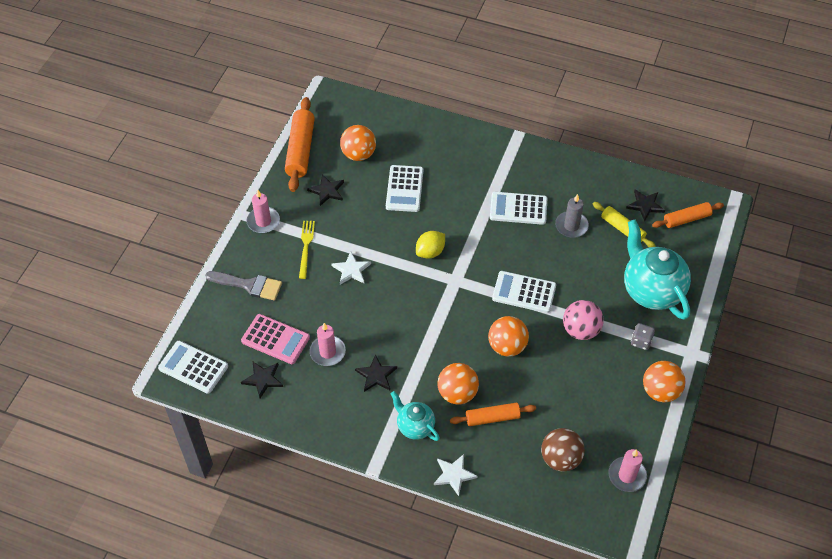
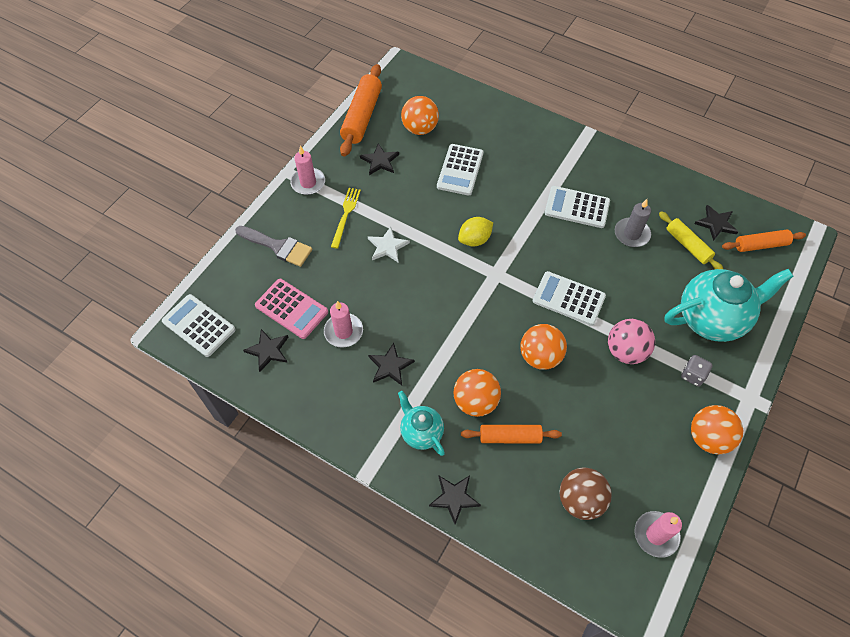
camera: 10 degrees right, 5 degrees up
white star [434,454,478,496] -> black star [429,475,481,524]
turquoise teapot [624,220,691,320] -> turquoise teapot turned 90 degrees clockwise [664,269,794,342]

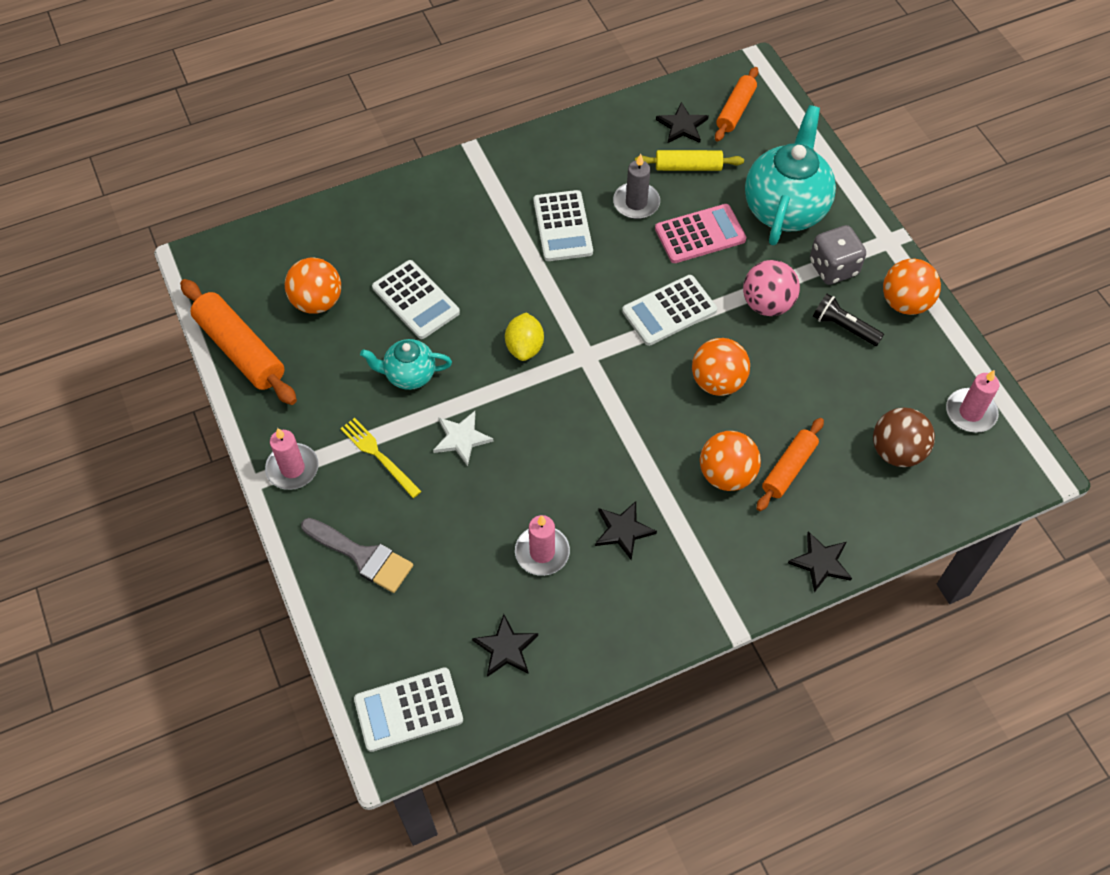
camera: 55 degrees left, 0 degrees up
grey brush [235,226,312,267] -> grey brush turned 60 degrees clockwise [301,518,413,593]
pink calculator [255,279,328,339] -> pink calculator moved to [655,204,746,263]
black star [360,143,399,175] -> none
turquoise teapot [398,391,445,456] -> turquoise teapot moved to [360,339,452,390]
white calculator [545,186,610,228] -> white calculator turned 60 degrees counterclockwise [533,190,593,261]
grey dice [681,355,713,386] -> grey dice [810,225,866,285], size x1.59
none -> black flashlight [813,294,884,346]

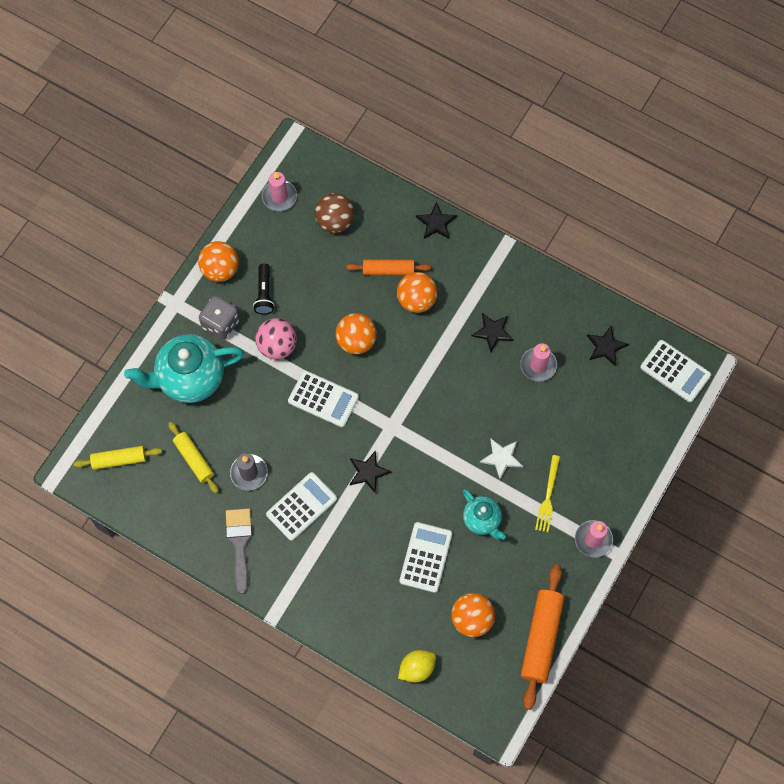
camera: 125 degrees left, 10 degrees up
grey brush [301,518,413,593] -> grey brush moved to [226,508,252,594]
yellow lemon [505,313,544,361] -> yellow lemon moved to [398,650,436,683]
pink calculator [655,204,746,263] -> none
black star [656,102,709,143] -> black star moved to [350,451,391,493]
orange rolling pin [715,67,758,142] -> yellow rolling pin [74,446,162,470]

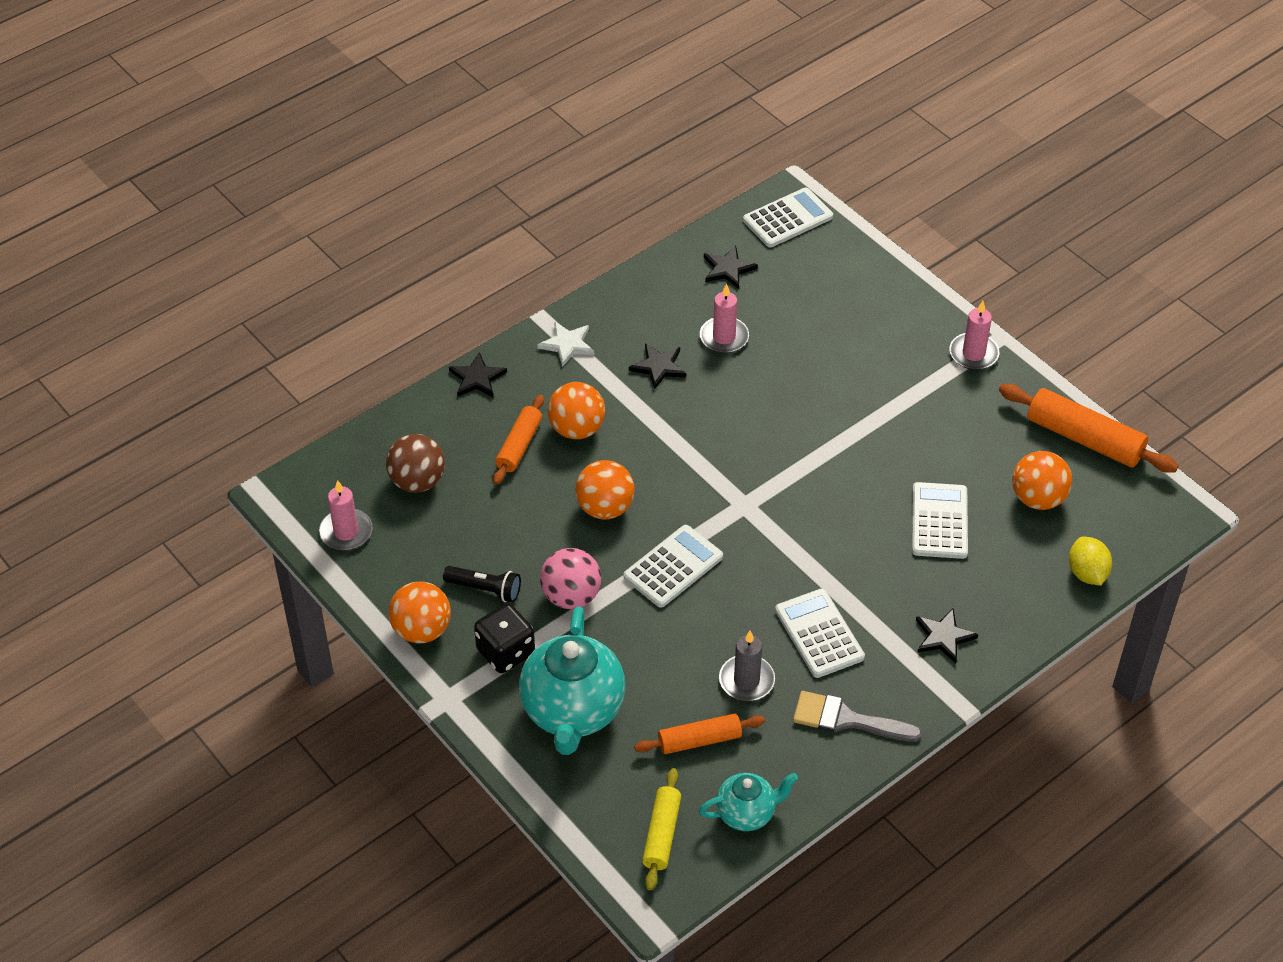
camera: 70 degrees left, 20 degrees down
yellow rolling pin [168,422,219,493] -> orange rolling pin [634,714,765,754]
grey dice [199,296,240,340] -> black dice [474,604,535,673]
black star [350,451,391,493] -> black star moved to [916,608,978,664]
white calculator [399,522,452,593] -> white calculator turned 60 degrees clockwise [912,482,968,559]
turquoise teapot [463,489,506,540] -> turquoise teapot moved to [699,773,798,831]
white star [480,438,523,479] -> white star moved to [537,321,594,367]
yellow fork [535,455,560,532] -> none

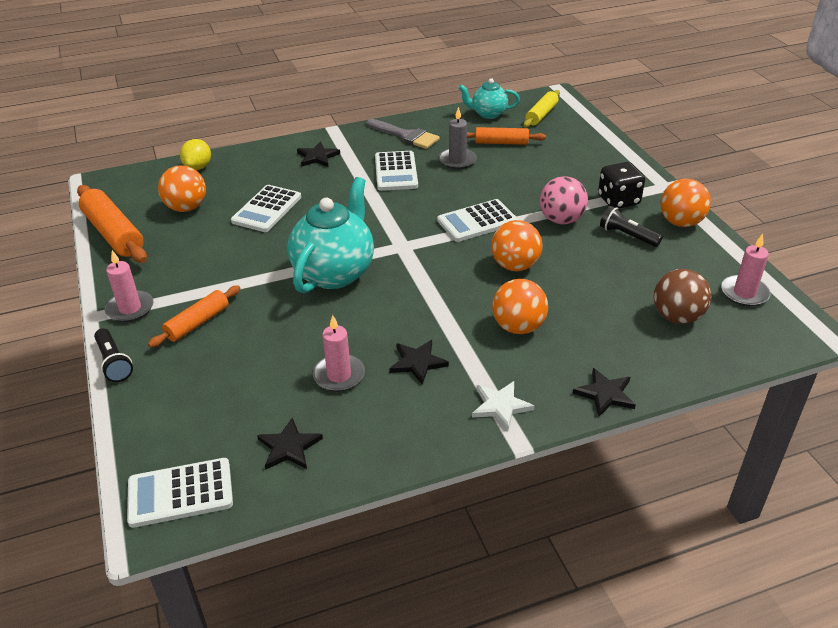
camera: 160 degrees left, 10 degrees down
orange rolling pin [493,395,544,485] -> orange rolling pin moved to [148,285,241,348]
turquoise teapot [519,606,626,755] -> turquoise teapot moved to [287,177,374,293]
none -> black flashlight [94,328,133,382]

